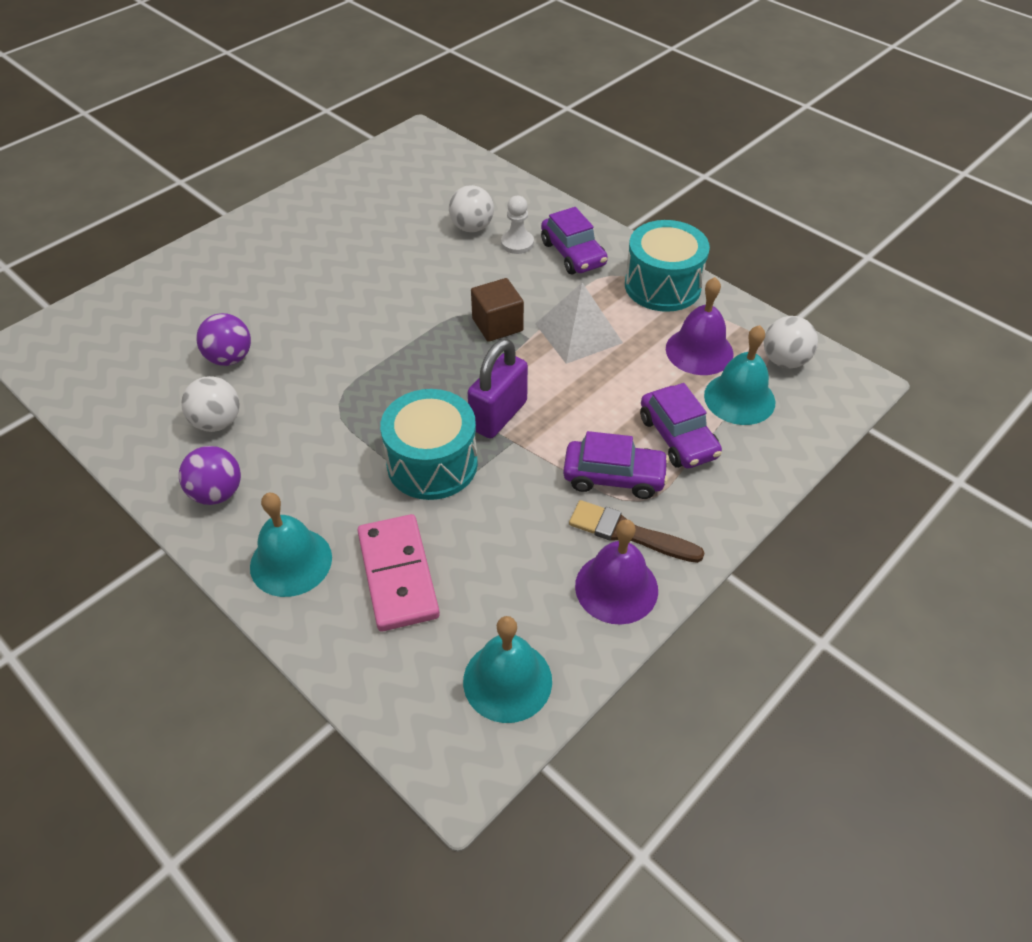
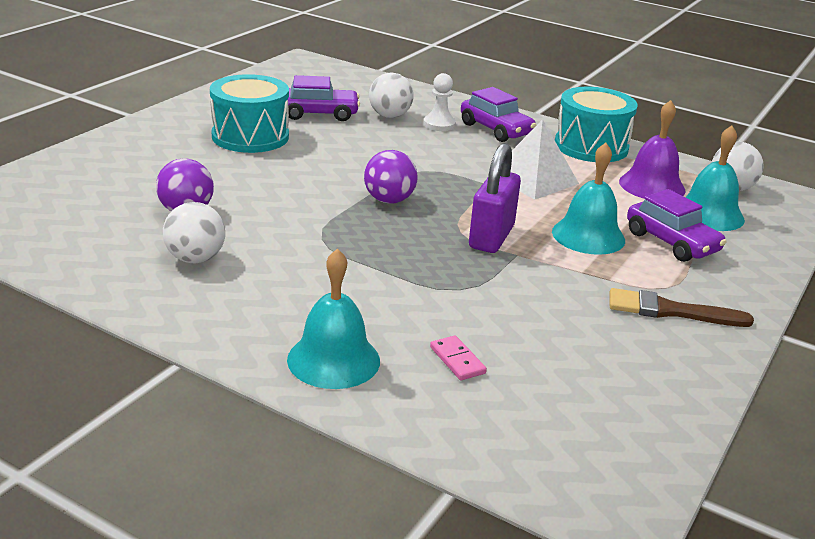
camera: 15 degrees left, 20 degrees down
purple ball [179,446,241,505] -> purple ball moved to [364,150,418,204]
pink domino [357,514,440,631] -> pink domino [430,335,487,380], size x0.45
turquoise drum [380,389,478,500] -> turquoise drum moved to [210,74,289,153]
turquoise bell [463,616,552,723] -> turquoise bell moved to [552,143,625,255]
brown cube [471,278,524,342] -> none
purple car [563,431,669,499] -> purple car moved to [288,75,360,121]
purple bell [575,519,658,625] -> none

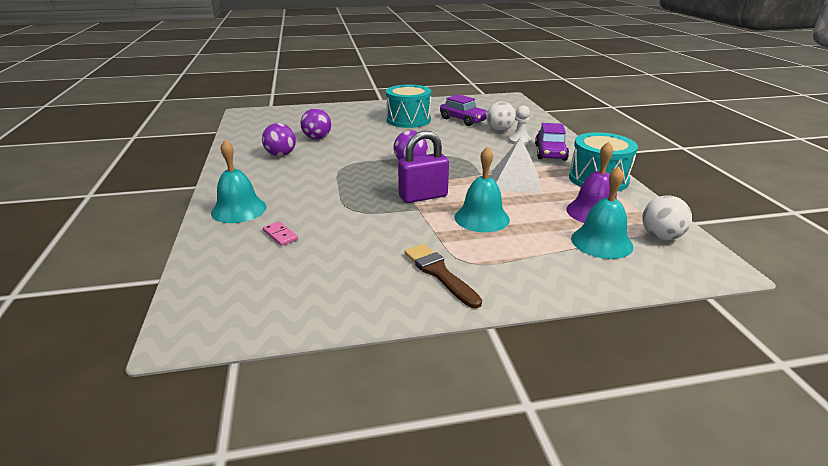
camera: 50 degrees right, 0 degrees up
white ball [163,202,225,263] -> purple ball [262,123,296,156]
pink domino [430,335,487,380] -> pink domino turned 60 degrees counterclockwise [263,221,298,246]
purple car [627,189,726,262] -> none

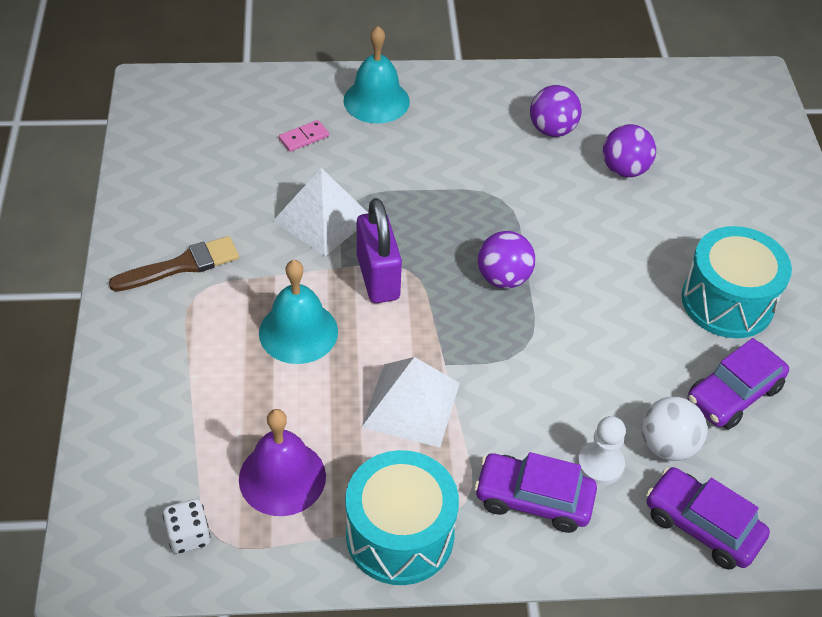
camera: 95 degrees right, 20 degrees up
turquoise bell [571,166,633,259] -> none
white ball [642,195,692,240] -> white dice [162,499,211,554]
none -> white pyramid [273,168,368,256]
none -> purple car [646,467,770,570]

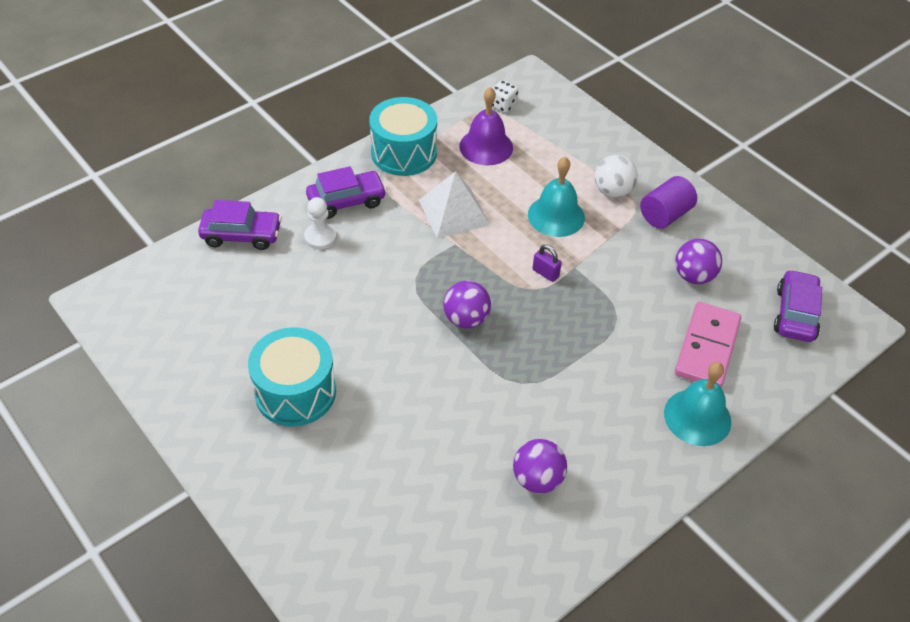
camera: 145 degrees right, 0 degrees up
brown brush [109,236,239,292] -> purple cylinder [640,176,697,229]
white pyramid [273,168,368,256] -> none
pink domino [279,120,329,152] -> pink domino [675,302,741,387], size x2.20
purple padlock [357,198,402,303] -> purple padlock [533,245,562,282], size x0.49
purple ball [603,124,656,177] -> purple ball moved to [675,239,722,284]
white ball [641,397,707,461] -> white ball moved to [594,155,638,198]
purple car [688,338,789,430] -> purple car moved to [774,269,822,342]

